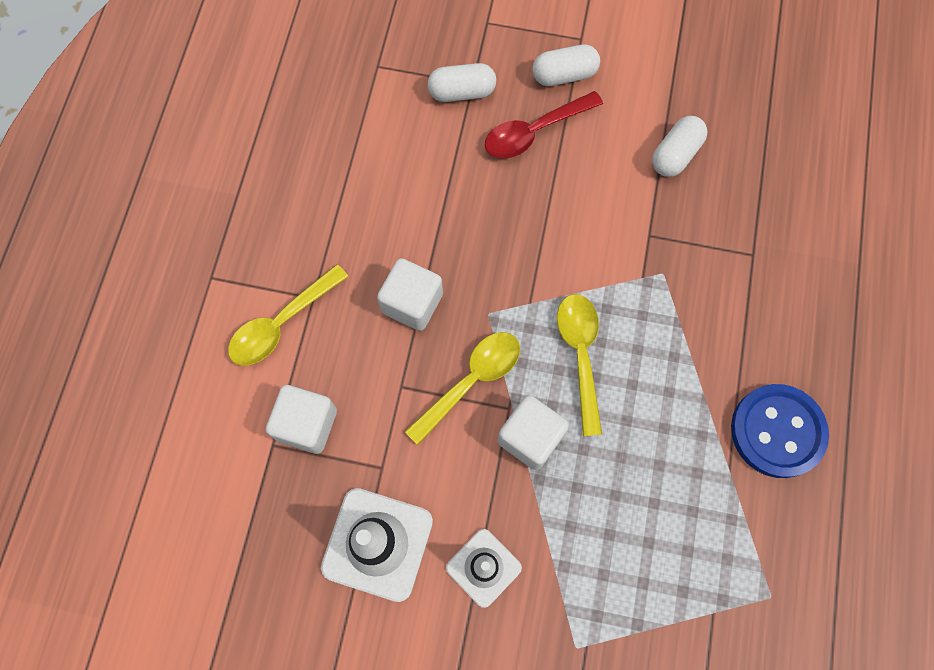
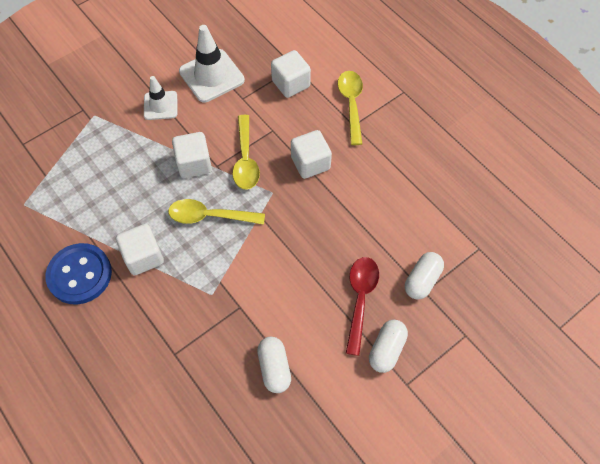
camera: 130 degrees right, 10 degrees down
yellow spoon [557,294,602,436] -> yellow spoon turned 150 degrees clockwise [168,199,265,225]
none -> white cube [116,224,164,275]

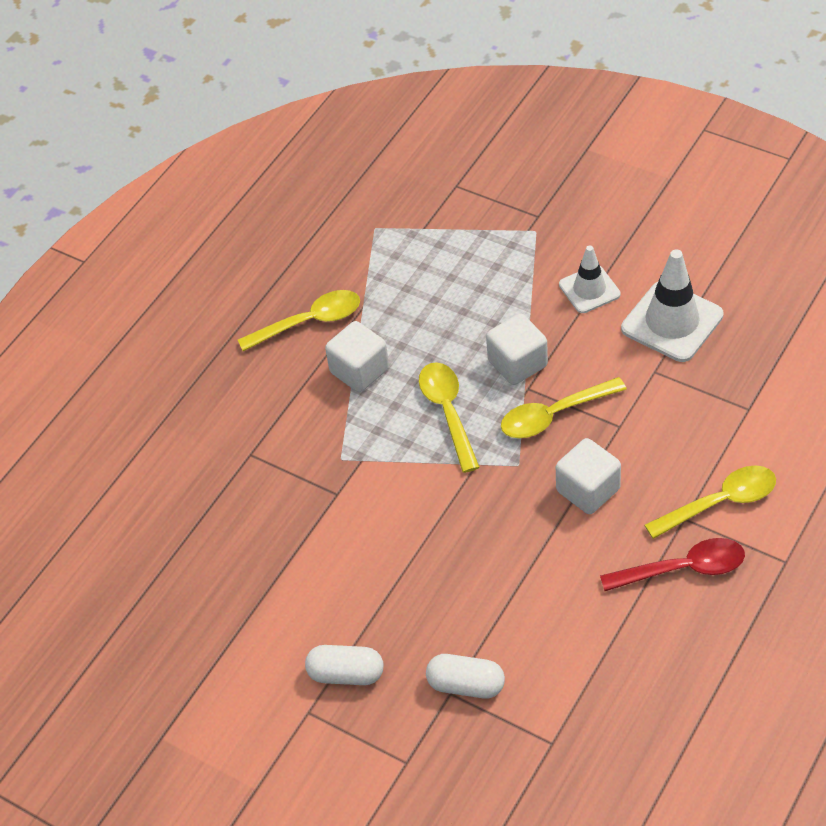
camera: 75 degrees right, 10 degrees down
blue button [45,243,112,305] -> yellow spoon [238,290,360,351]
white capsule [257,337,291,393] -> none
white cube [271,50,311,98] -> none
red spoon [346,257,379,356] -> red spoon moved to [600,538,745,591]

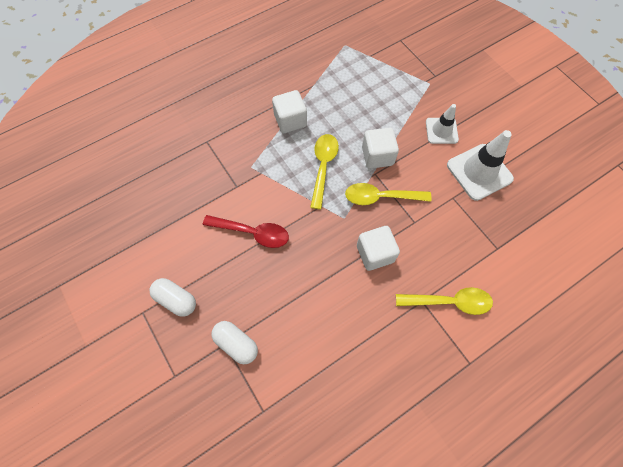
camera: 20 degrees right, 15 degrees up
yellow spoon [238,290,360,351] -> none
red spoon [600,538,745,591] -> red spoon moved to [203,215,289,248]

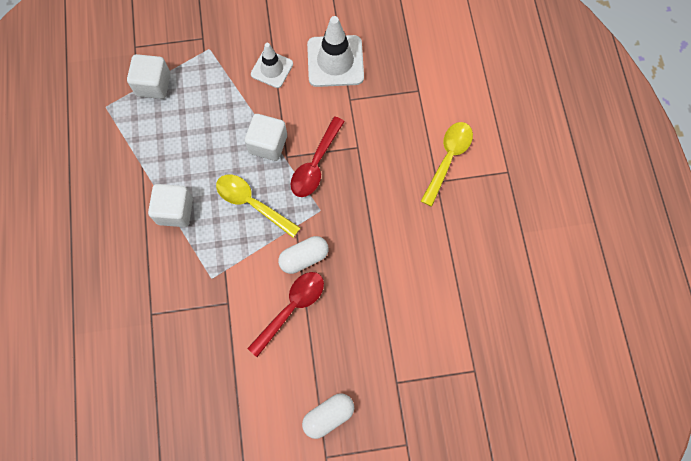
camera: 65 degrees left, 5 degrees up
white capsule [212,321,258,365] -> white capsule moved to [278,236,329,274]
yellow spoon [345,183,431,205] -> red spoon [291,117,345,197]
white cube [357,226,400,271] -> white cube moved to [127,54,171,99]

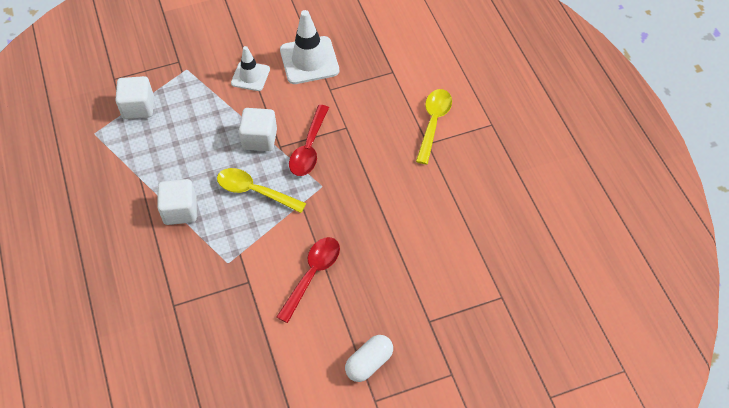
camera: 10 degrees left, 15 degrees down
white capsule [278,236,329,274] -> none

